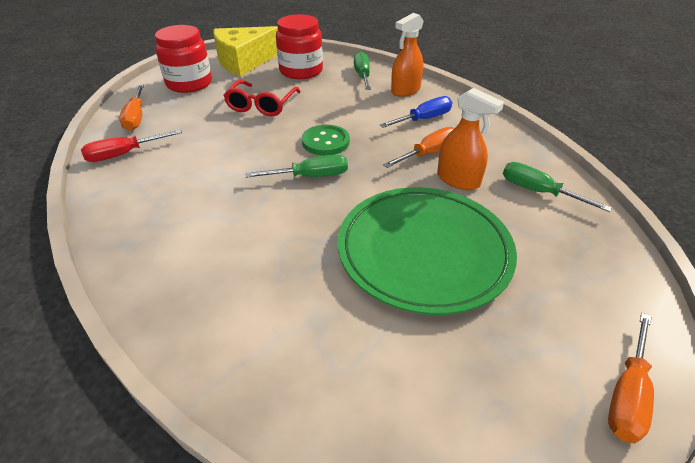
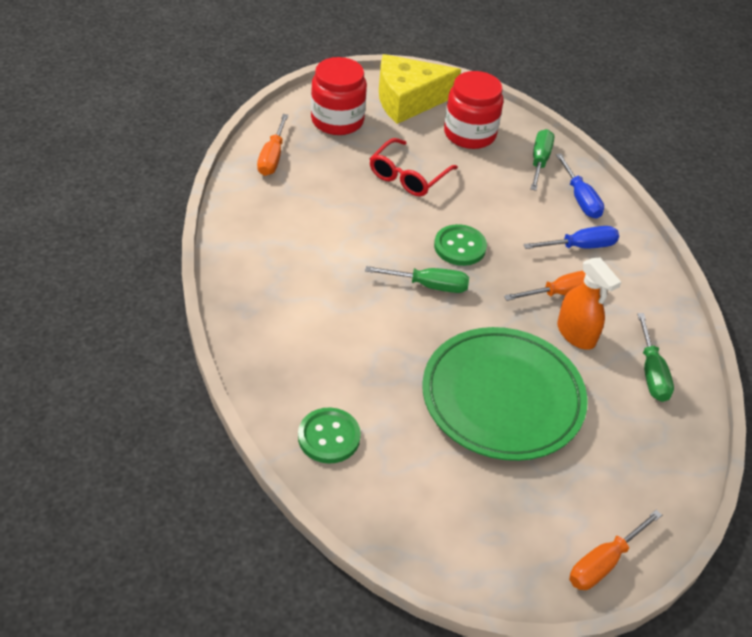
camera: 15 degrees right, 5 degrees up
red screwdriver [81,129,182,162] -> none
orange spray bottle [391,13,424,97] -> blue screwdriver [556,153,604,219]
green screwdriver [503,162,612,212] -> green screwdriver turned 150 degrees counterclockwise [637,313,674,402]
none -> green button [298,408,361,464]

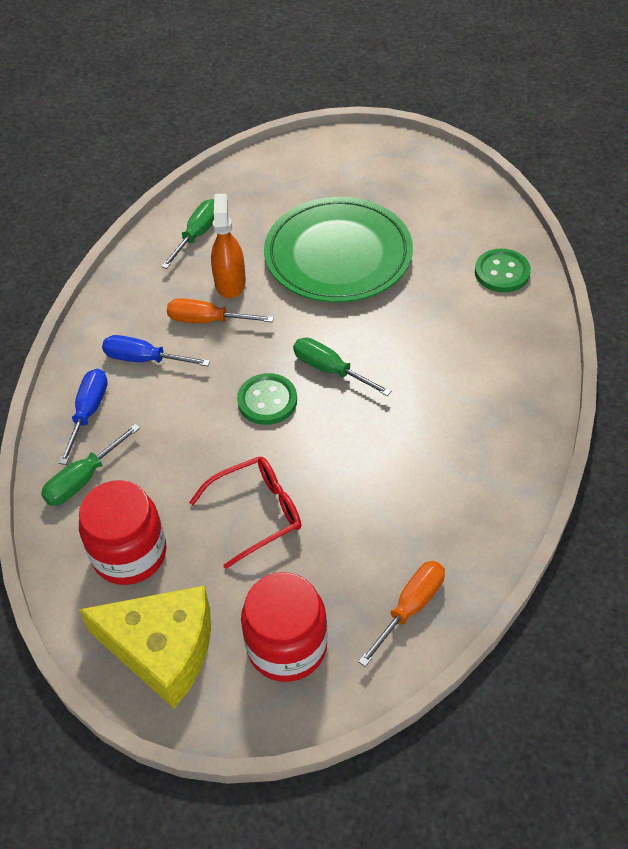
camera: 145 degrees left, 5 degrees up
orange screwdriver [569,510,662,590] -> none

